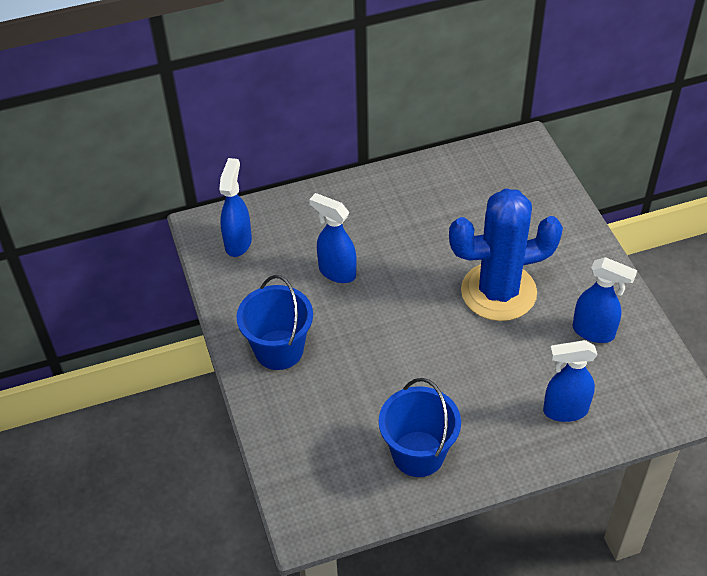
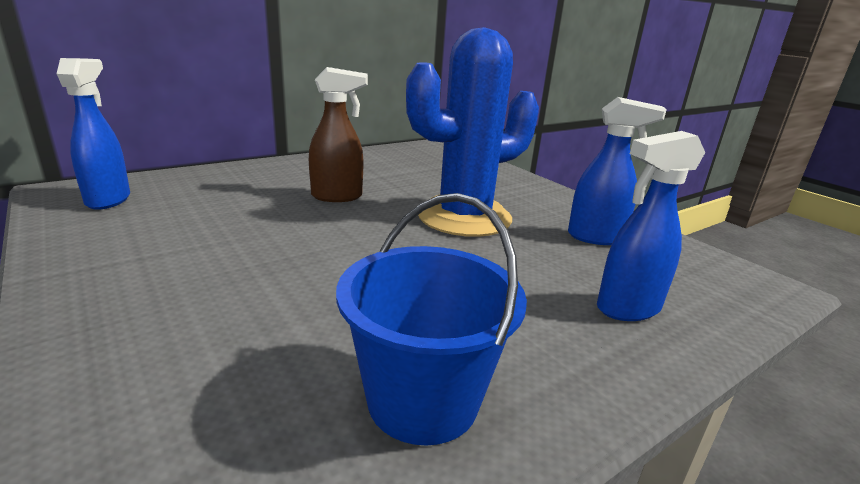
camera: 20 degrees left, 25 degrees down
blue bucket [237,275,313,370] -> none
blue spray bottle [309,193,357,283] -> none
none -> brown spray bottle [309,67,368,202]

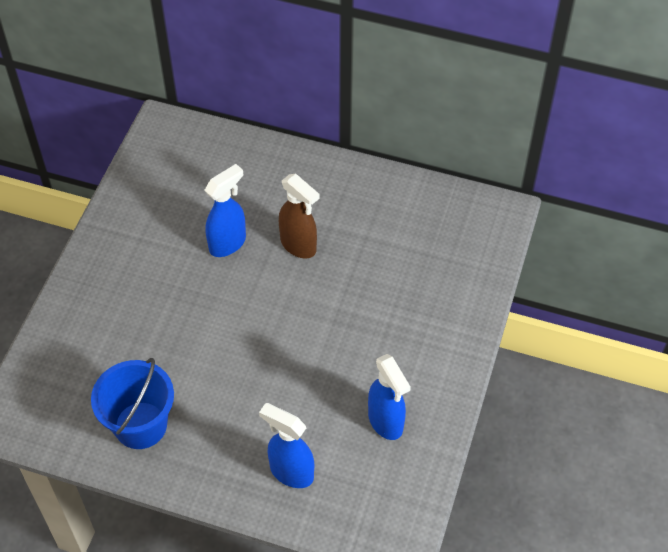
camera: 55 degrees right, 30 degrees up
blue spray bottle [57,58,130,210] -> blue spray bottle moved to [204,164,246,257]
blue cactus [406,27,539,237] -> none

